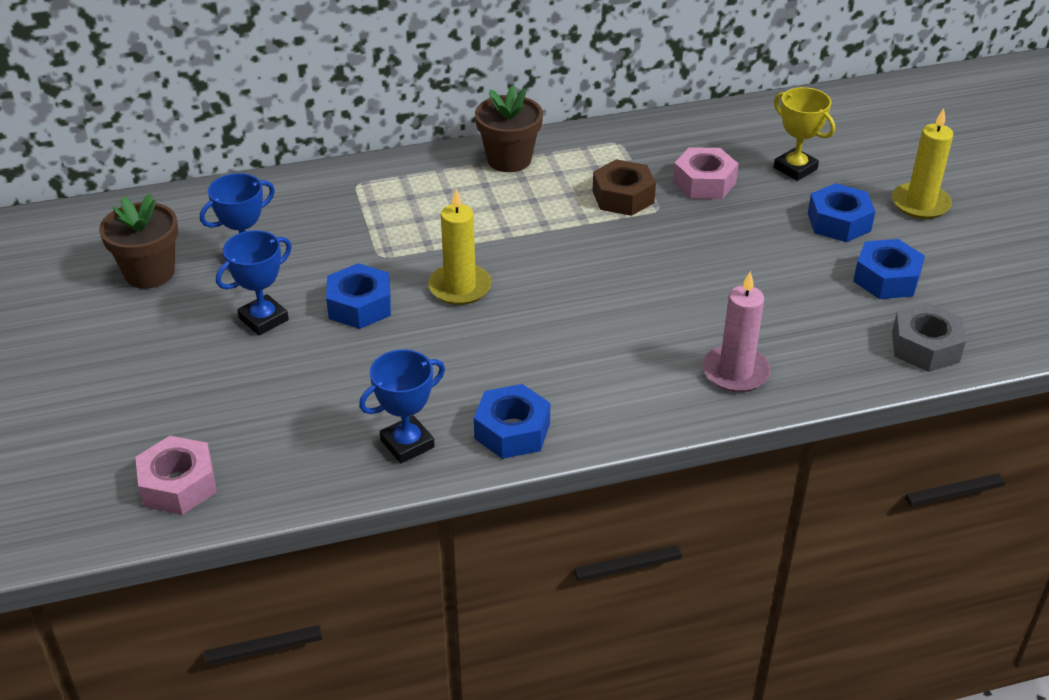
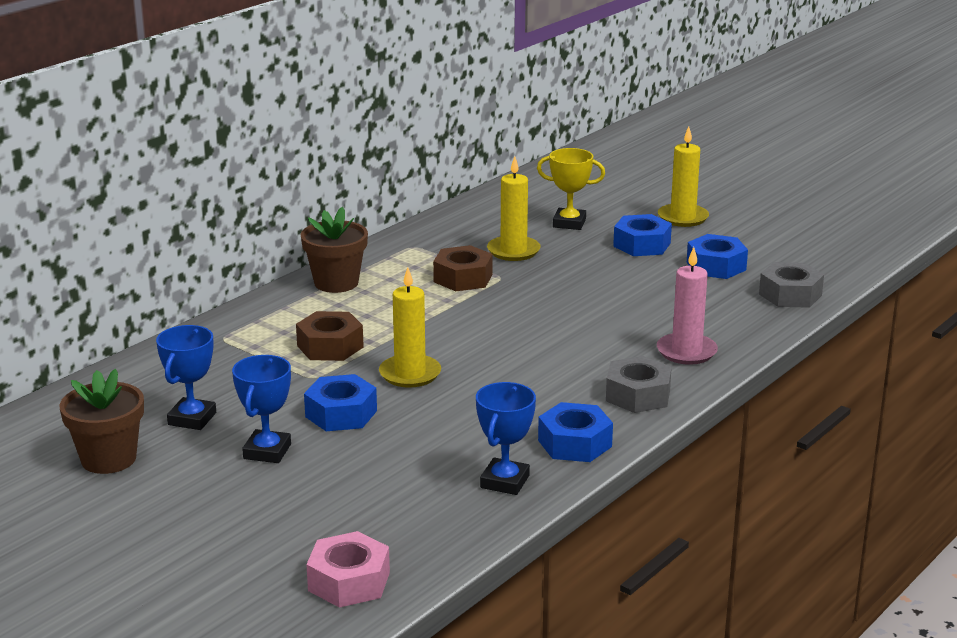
camera: 35 degrees left, 15 degrees down
pink nut [673,147,739,199] -> yellow candle [487,156,541,261]
none -> brown nut [296,311,364,361]
none -> grey nut [606,356,672,413]

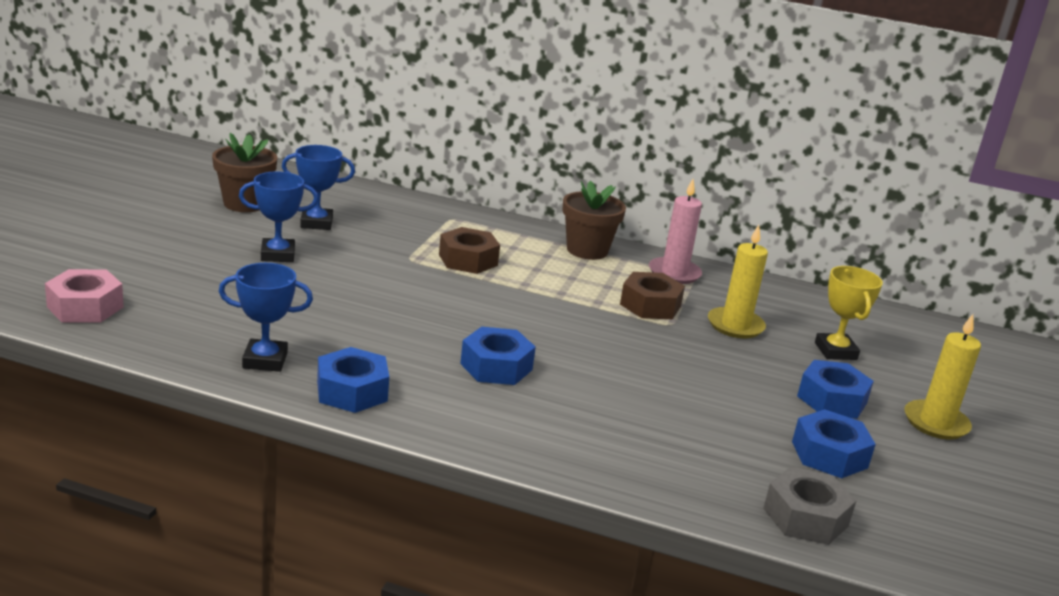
camera: 65 degrees right, 0 degrees up
blue nut [304,374,377,431] -> blue nut moved to [460,327,536,385]
yellow candle [379,267,441,388] -> none
grey nut [606,356,672,413] -> none
pink candle [657,247,718,365] -> pink candle moved to [649,179,702,284]

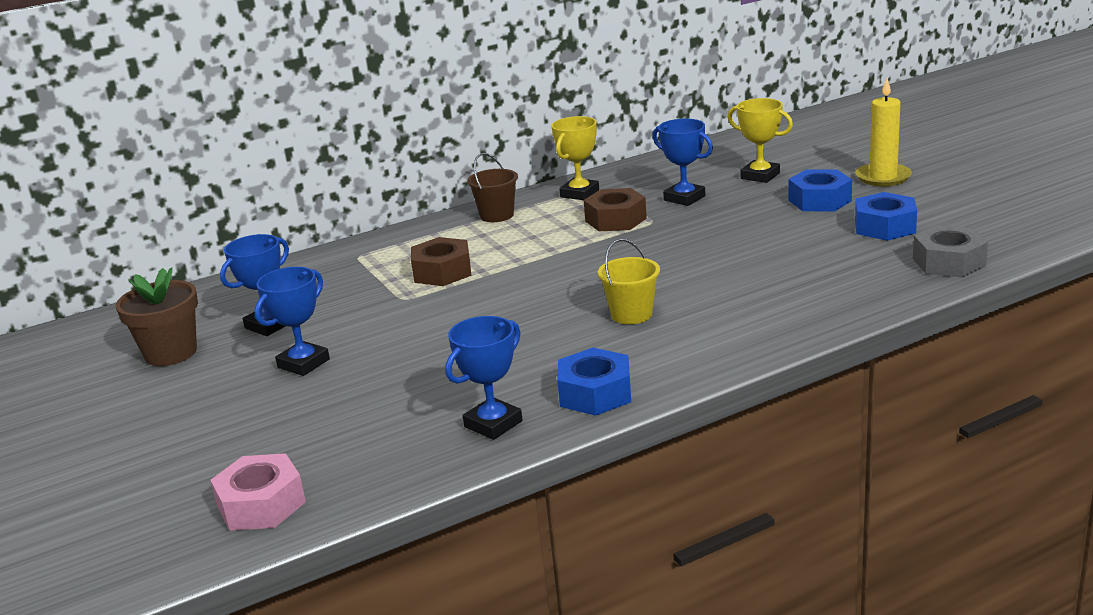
camera: 40 degrees left, 0 degrees up
blue nut [460,327,536,385] -> yellow bucket [598,239,660,324]
brown flower pot [562,181,626,260] -> brown bucket [467,153,518,222]
pink candle [649,179,702,284] -> yellow trophy [551,116,599,200]
yellow candle [708,225,768,338] -> blue trophy [653,119,713,206]

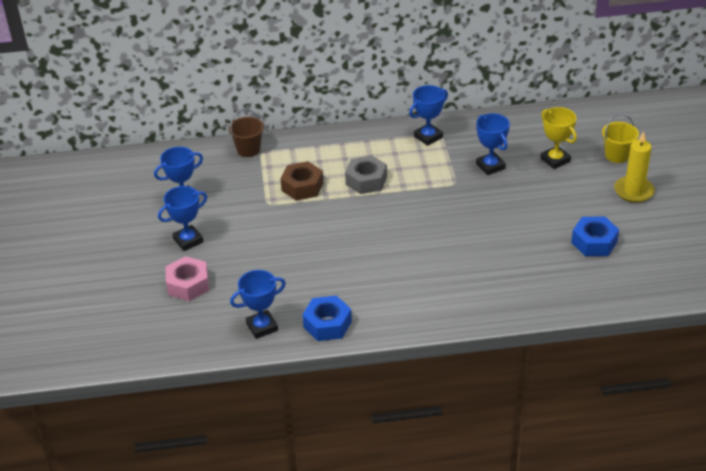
camera: 20 degrees right, 15 degrees up
brown flower pot [116,267,198,366] -> none
pink nut [210,453,306,531] -> pink nut moved to [165,256,209,301]
brown bucket [467,153,518,222] -> brown bucket moved to [228,109,264,157]
yellow trophy [551,116,599,200] -> blue trophy [409,85,448,146]
brown nut [584,188,647,231] -> none
yellow bucket [598,239,660,324] -> yellow bucket moved to [602,114,639,163]
blue nut [788,169,852,212] -> none
grey nut [913,225,988,278] -> grey nut moved to [345,155,387,194]

